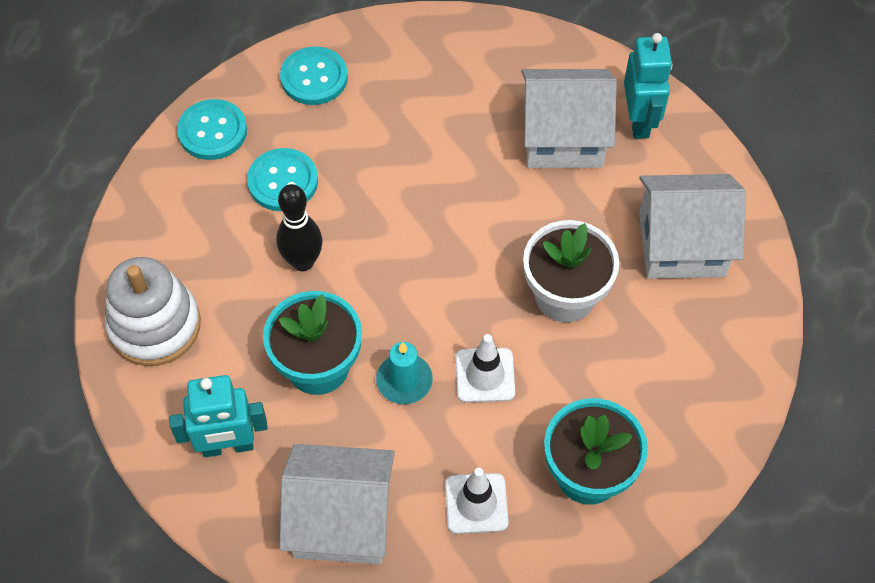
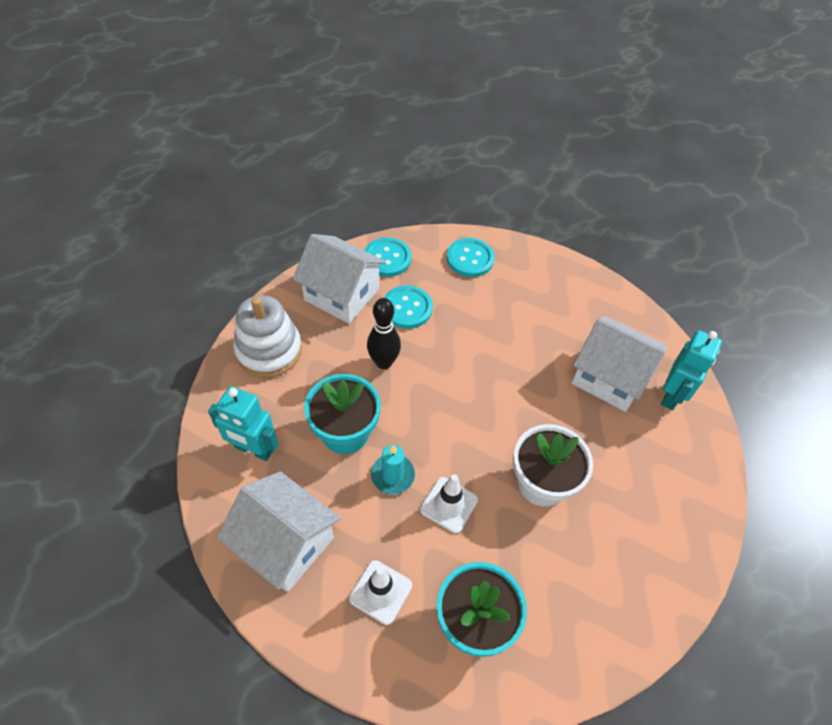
camera: 30 degrees right, 5 degrees down
white house [639,174,746,279] -> white house moved to [293,234,386,324]

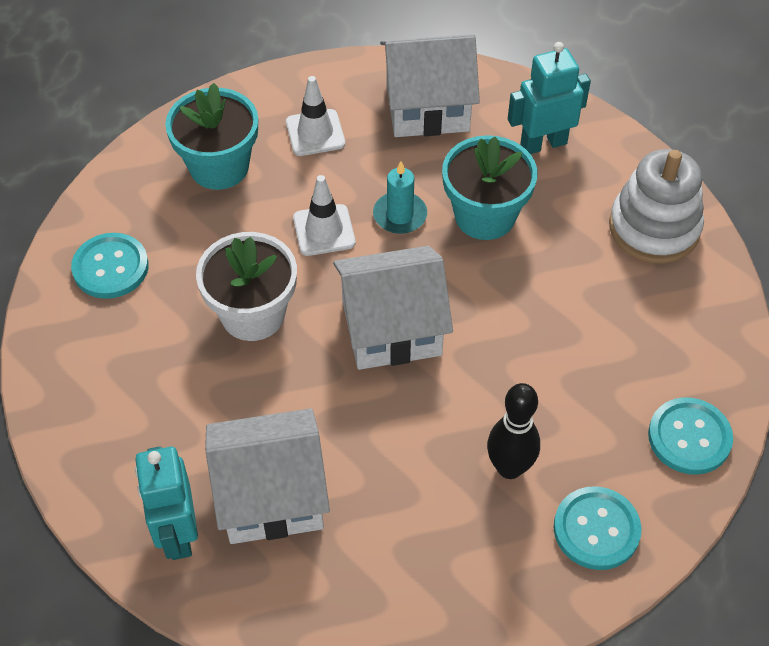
camera: 140 degrees right, 0 degrees up
white house [293,234,386,324] -> white house moved to [333,246,453,370]
black bowling pin [367,298,401,369] -> black bowling pin moved to [487,383,540,479]
turquoise button [384,285,433,329] -> turquoise button moved to [71,233,149,299]

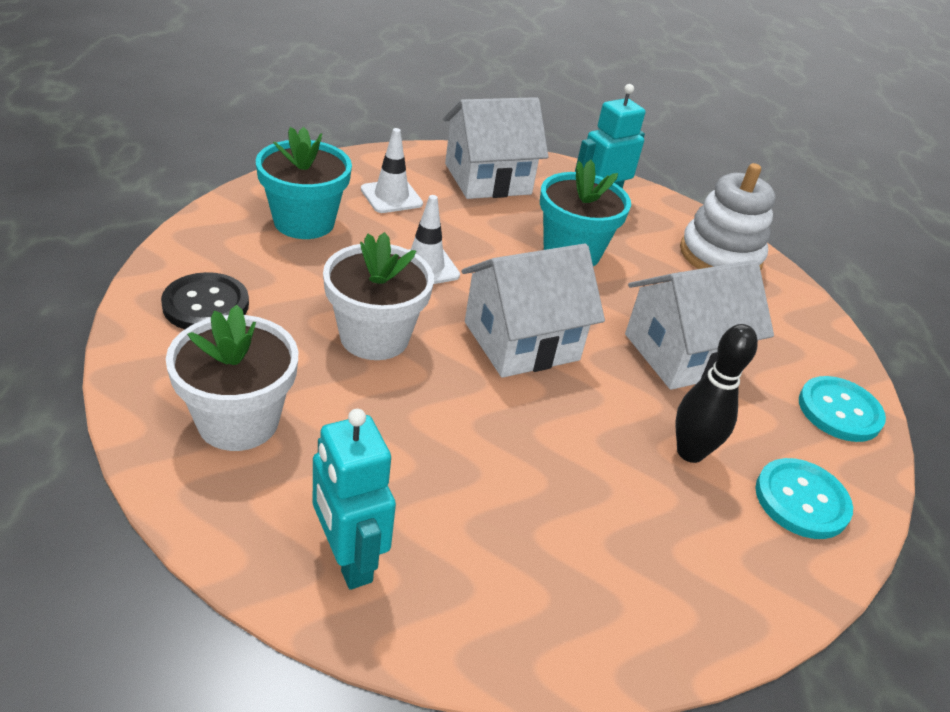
camera: 20 degrees left, 15 degrees down
turquoise button [71,233,149,299] -> black button [161,272,249,329]
white house [205,408,330,544] -> white house moved to [625,260,774,390]
turquoise candle [373,161,427,234] -> none
none -> white flower pot [166,305,299,451]

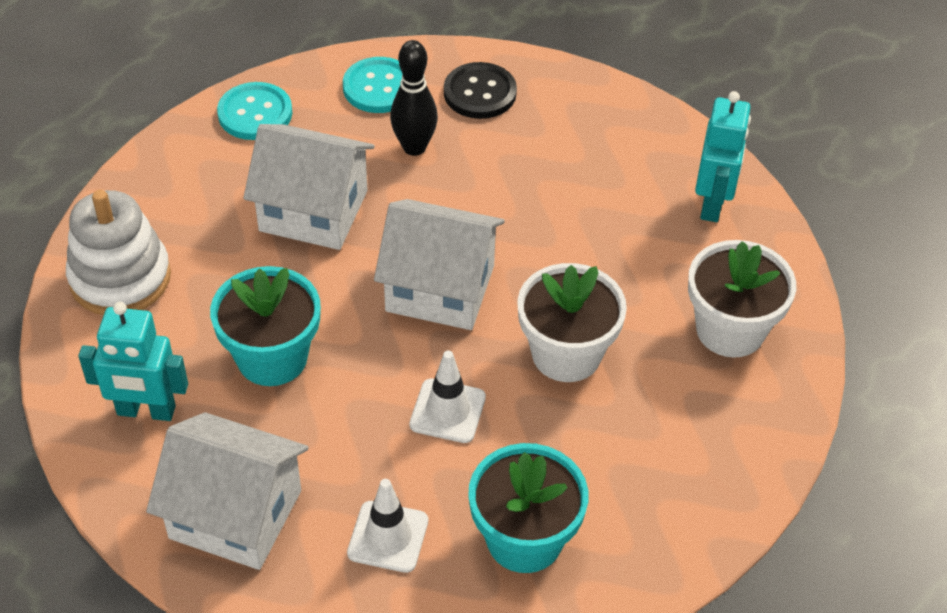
camera: 135 degrees left, 10 degrees up
black button [161,272,249,329] -> black button moved to [444,62,517,119]

